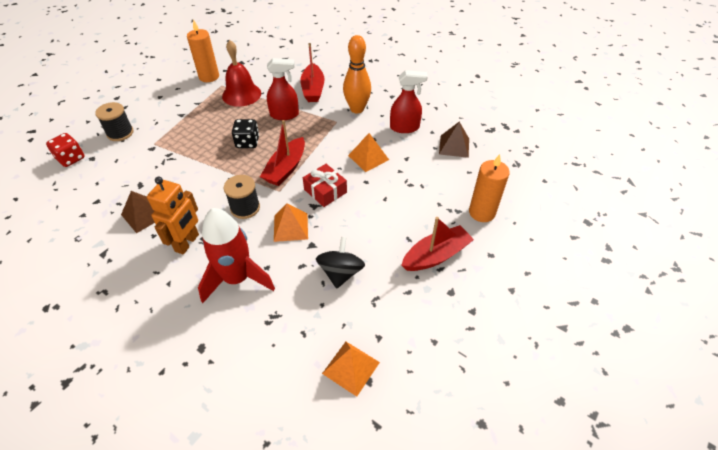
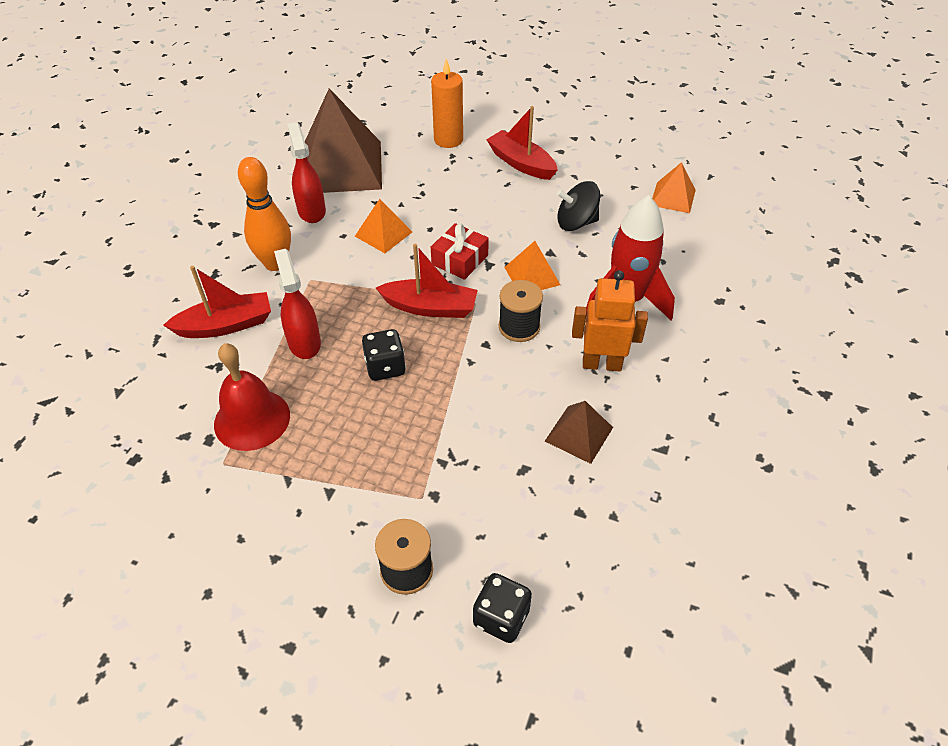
camera: 105 degrees left, 0 degrees up
red dice [46,133,85,167] -> black dice [473,573,532,643]
orange candle [187,19,219,82] -> none
brown pyramid [439,122,469,158] -> brown pyramid [305,88,382,193], size x2.13

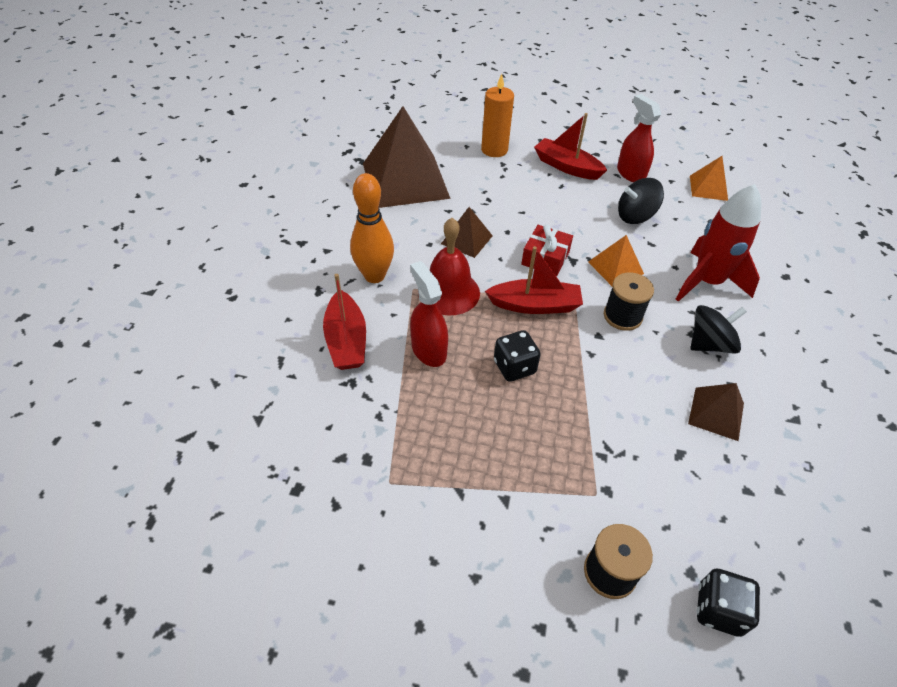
camera: 10 degrees left, 0 degrees up
red boat [163,266,271,338] -> red boat turned 105 degrees clockwise [323,274,366,370]
red bell [214,343,290,451] -> red bell moved to [418,218,480,316]
red spray bottle [287,122,326,223] -> red spray bottle moved to [617,94,661,182]
orange pyramid [355,199,412,253] -> brown pyramid [441,207,493,258]
orange robot [572,270,648,371] -> black spinning top [690,305,747,354]

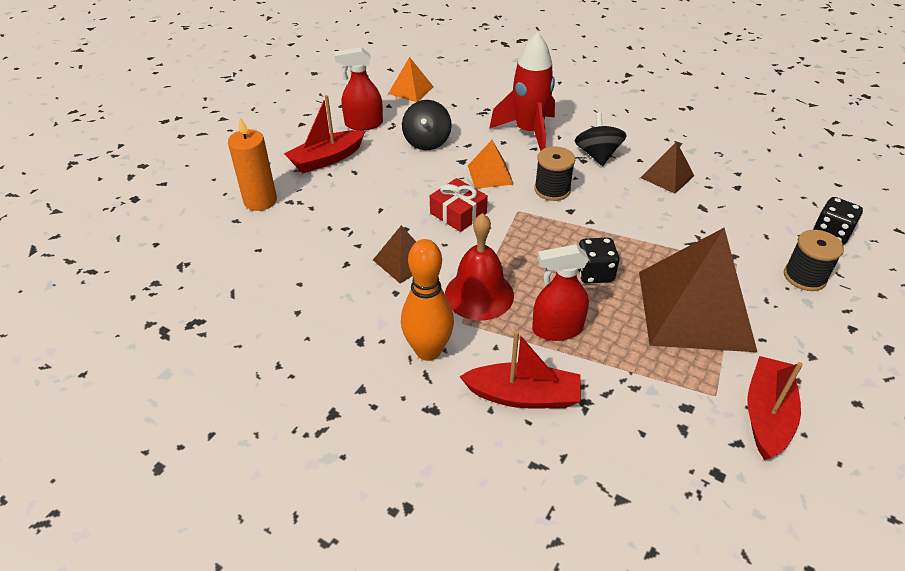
camera: 70 degrees left, 5 degrees down
brown pyramid [363,106,451,208] -> brown pyramid moved to [639,228,757,352]
red boat [485,246,583,314] -> red boat moved to [747,356,803,460]

